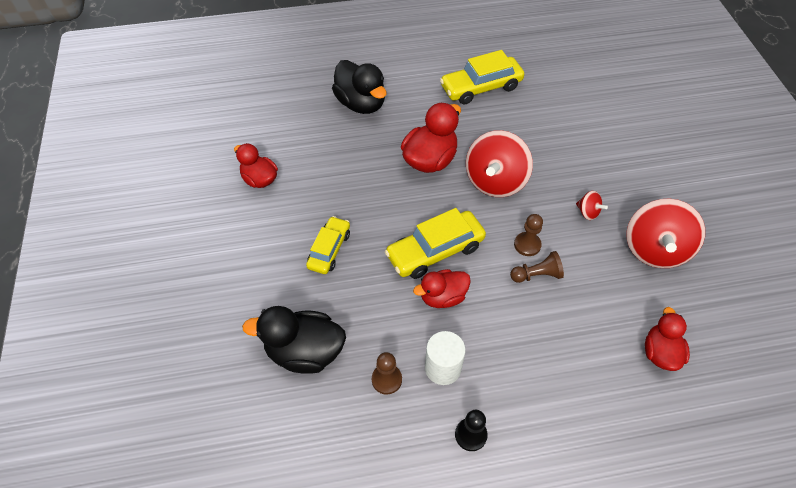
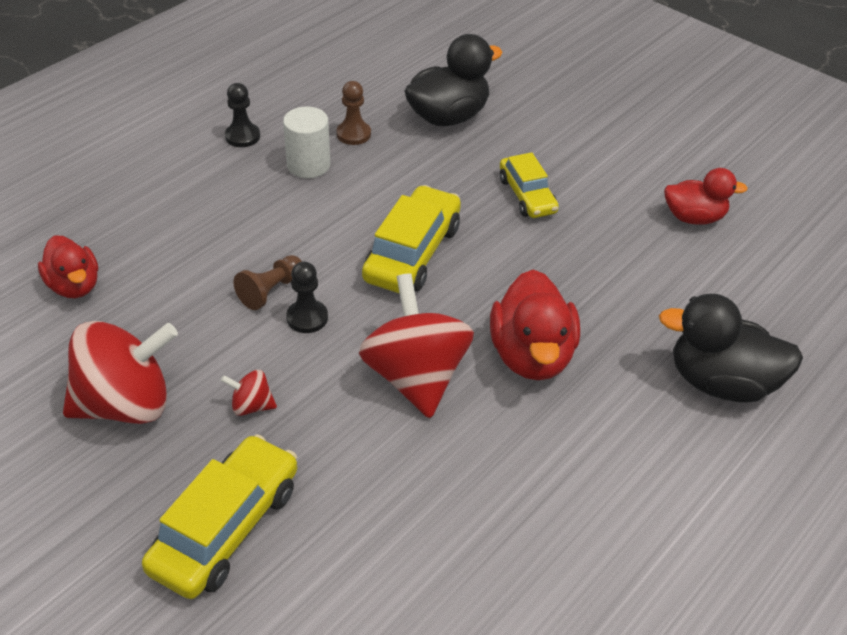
camera: 140 degrees right, 10 degrees down
red duck [413,269,471,308] -> none
yellow car [440,50,524,104] -> yellow car moved to [142,434,297,599]
brown pawn [514,214,543,256] -> black pawn [286,261,328,333]
red spinning top [626,198,705,268] -> red spinning top turned 90 degrees clockwise [63,321,178,424]

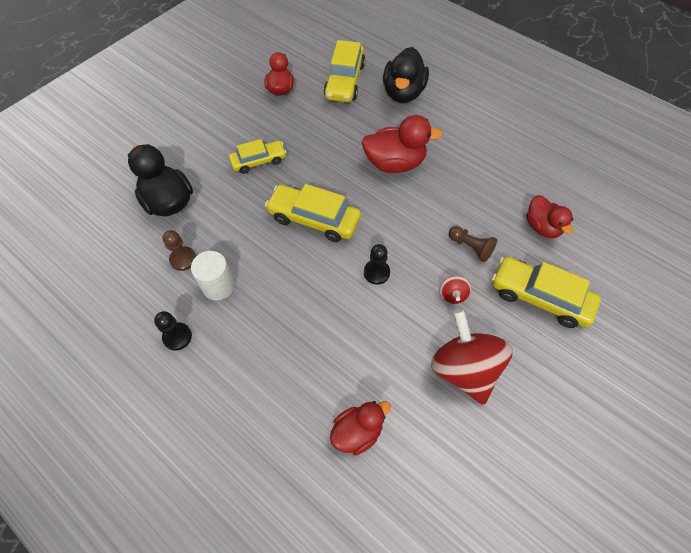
camera: 90 degrees left, 15 degrees up
brown pawn [234,255,302,310] -> brown pawn moved to [449,226,497,262]
red spinning top [359,273,474,418] -> none
none -> yellow car [324,40,365,102]
none -> red duck [527,195,574,238]

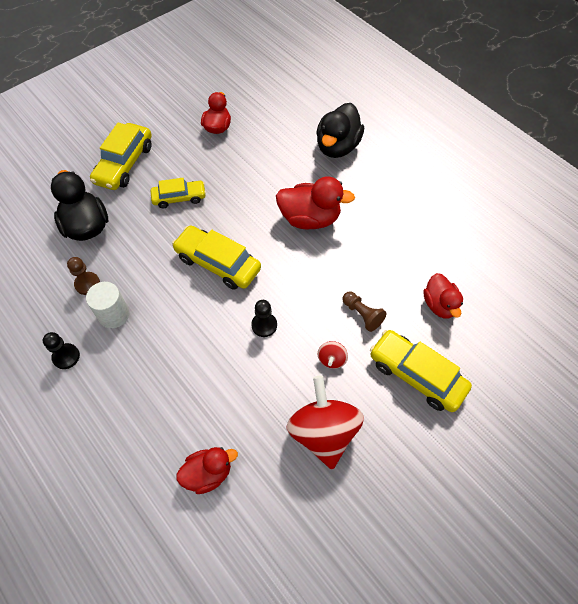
camera: 10 degrees right, 0 degrees up
yellow car [324,40,365,102] -> yellow car moved to [90,123,152,190]

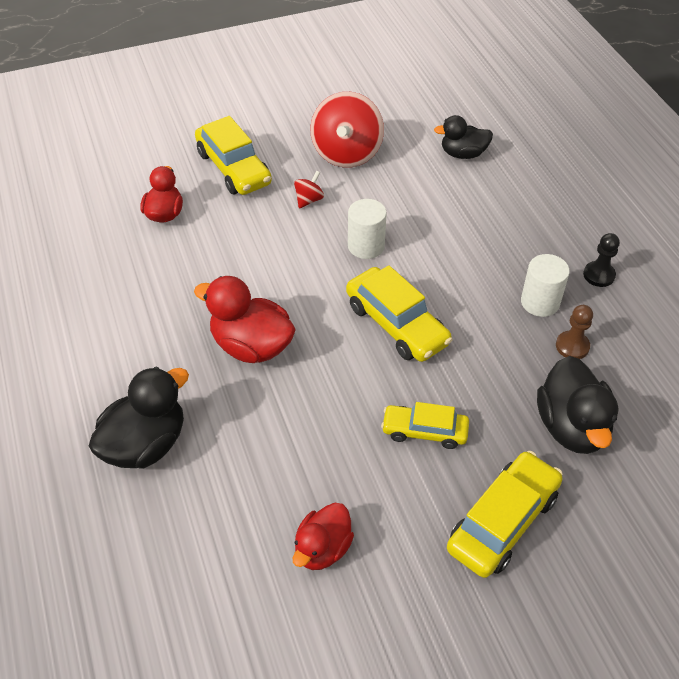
camera: 160 degrees left, 10 degrees down
red duck [176,447,238,494] -> black duck [434,115,493,159]
black pawn [251,300,277,337] -> white cylinder [348,199,387,259]
brown pawn [342,292,386,332] -> none

